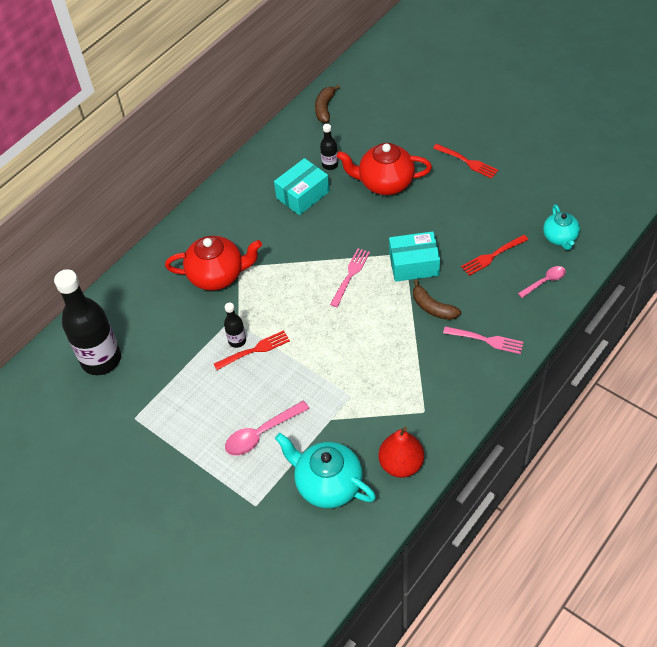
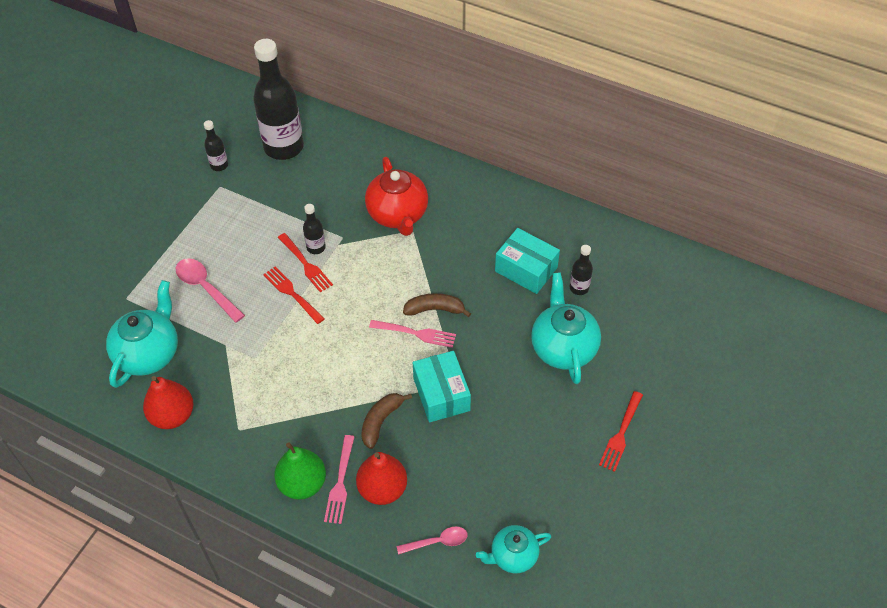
camera: 75 degrees right, 0 degrees up
brown banana [315,84,340,123] -> brown banana moved to [403,293,471,317]
red teapot [336,143,432,195] -> turquoise teapot [531,272,601,384]
red fork [461,235,528,276] -> red fork moved to [263,266,325,324]
pink spoon [518,266,566,298] -> pink spoon turned 60 degrees counterclockwise [397,526,468,555]
none -> black bottle [204,120,228,171]
none -> green pear [274,442,326,500]
none -> red pear [356,452,407,505]

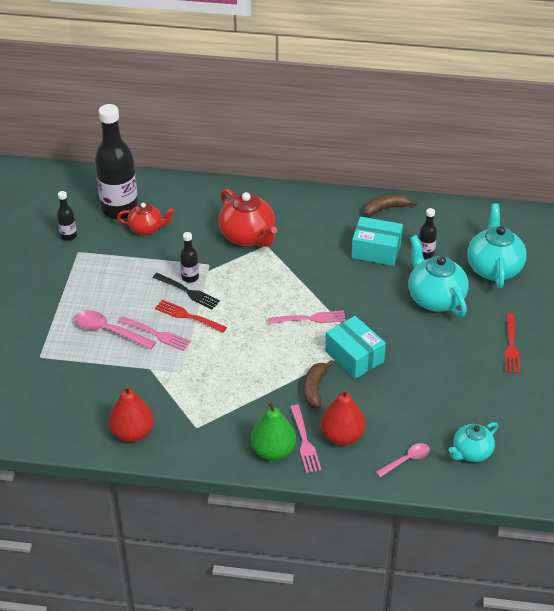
camera: 20 degrees left, 10 degrees down
turquoise teapot [106,280,178,388] -> turquoise teapot moved to [467,203,526,288]
red fork [278,233,333,293] -> black fork [152,273,220,309]
brown banana [403,293,471,317] -> brown banana moved to [364,194,418,216]
none -> red teapot [117,203,174,235]
none -> pink fork [118,316,191,351]

